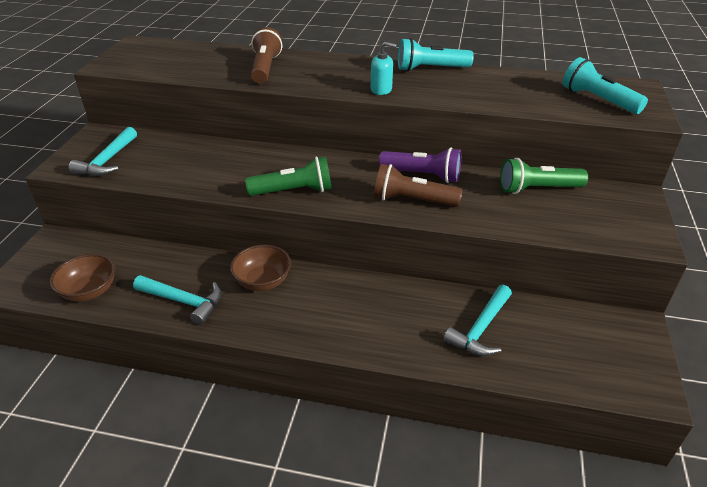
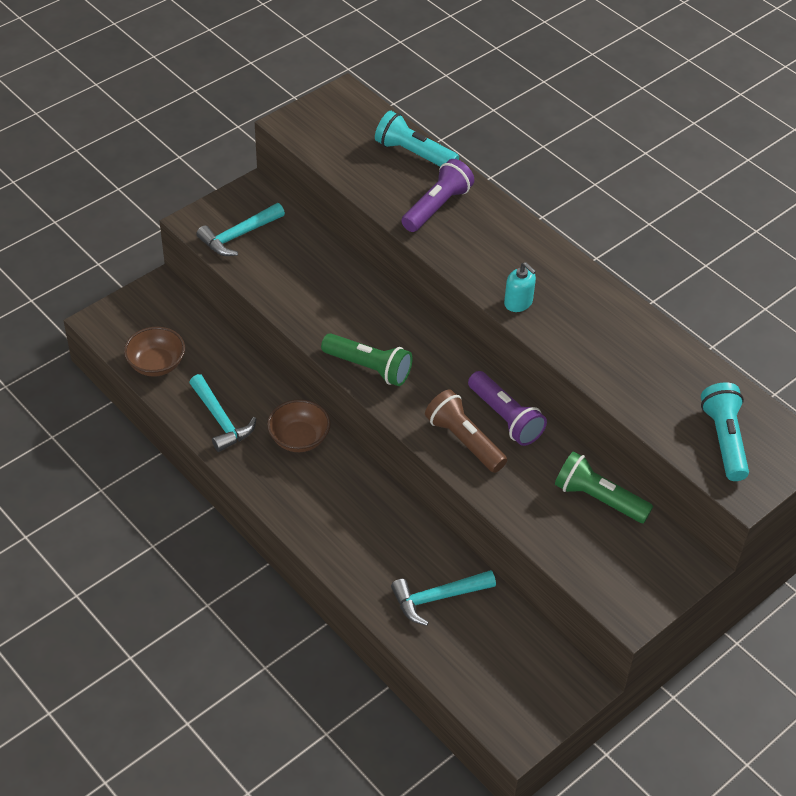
camera: 35 degrees right, 10 degrees up
brown flashlight [251,27,282,84] -> purple flashlight [401,159,474,232]
turquoise flashlight [398,38,474,71] -> turquoise flashlight moved to [375,111,459,166]

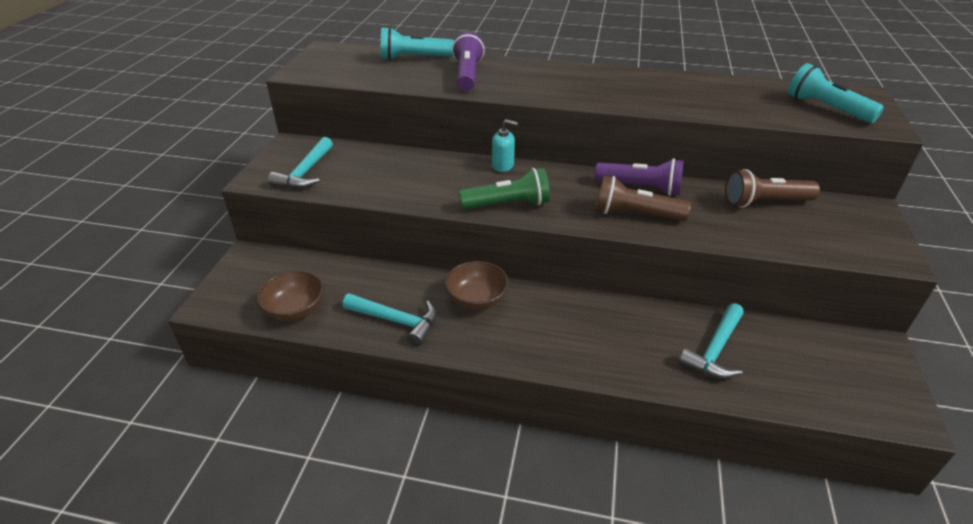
camera: 35 degrees left, 10 degrees down
turquoise soap dispenser [504,262,536,312] -> turquoise soap dispenser moved to [492,120,518,172]
green flashlight [555,451,653,523] -> brown flashlight [725,169,820,208]

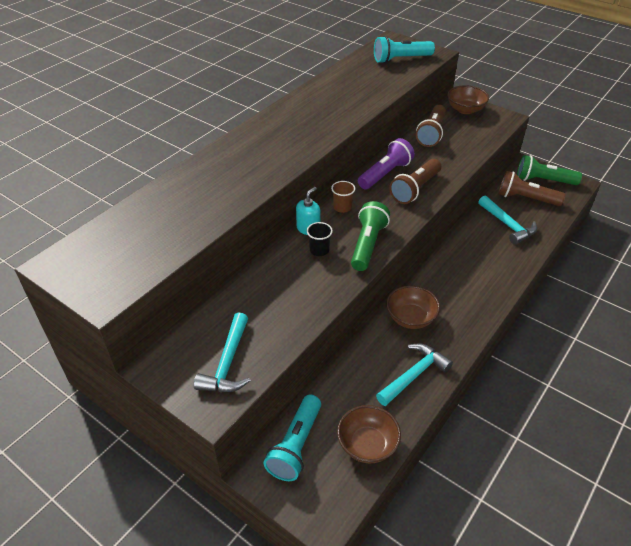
camera: 65 degrees left, 5 degrees up
turquoise hammer [268,137,333,189] -> turquoise hammer turned 60 degrees clockwise [194,312,251,392]
turquoise flashlight [381,27,454,60] -> turquoise flashlight moved to [264,395,321,481]
purple flashlight [452,32,485,91] -> none
none -> black cup [307,222,333,256]
none -> brown cup [331,181,355,213]
none -> brown bowl [447,85,489,114]
none -> brown flashlight [498,171,565,206]
none -> green flashlight [517,155,582,185]

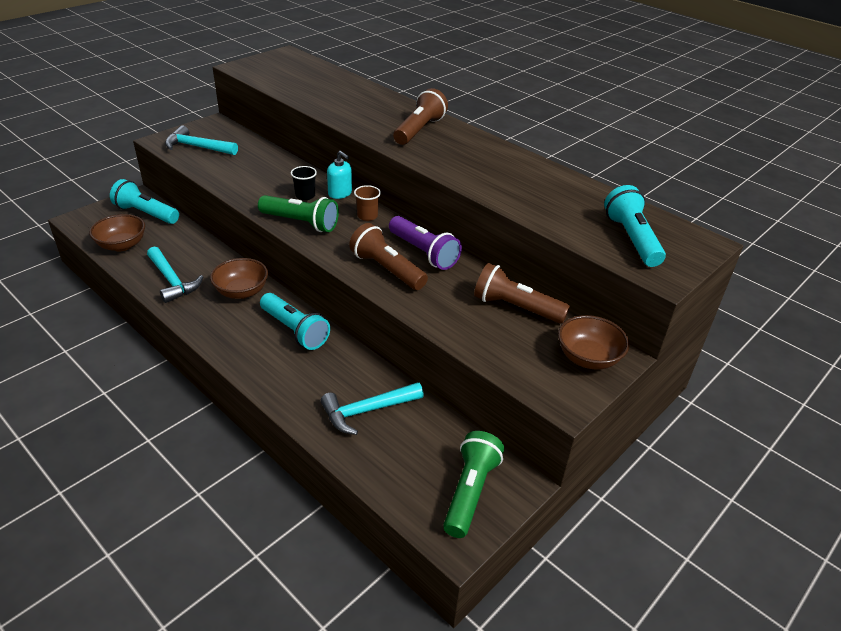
camera: 95 degrees right, 5 degrees down
brown flashlight [498,171,565,206] -> brown flashlight moved to [393,88,448,145]
none -> turquoise flashlight [260,293,330,350]

